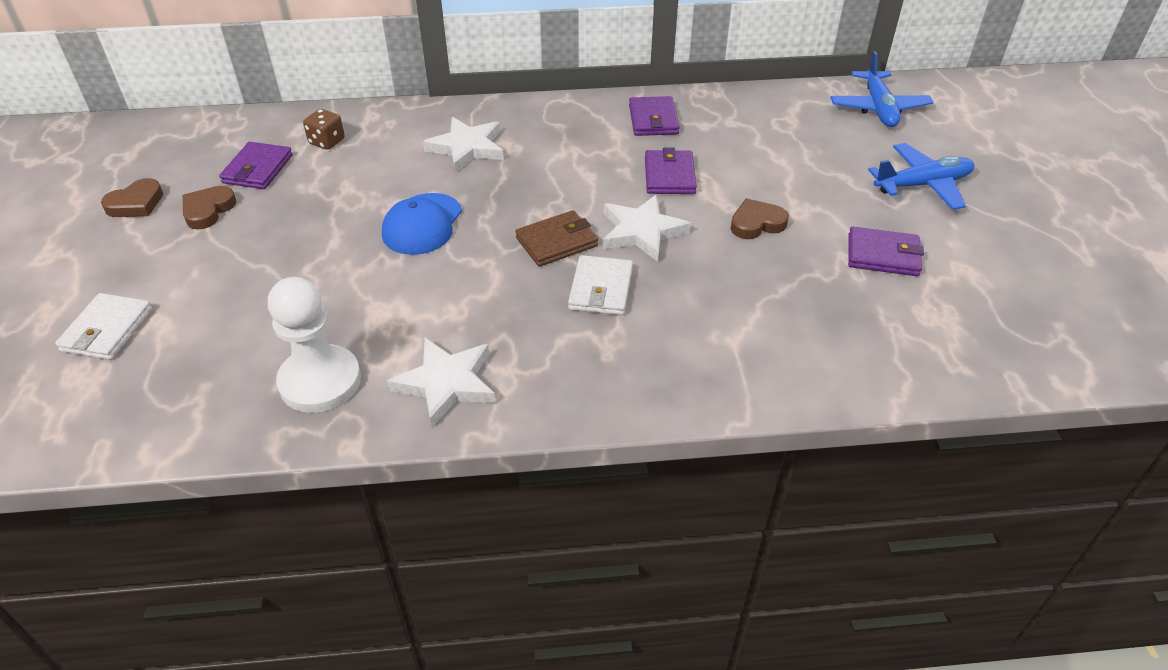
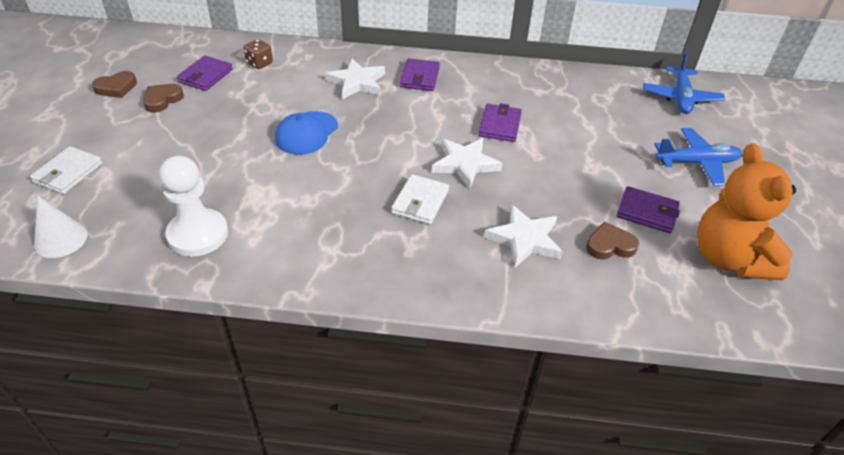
camera: 10 degrees right, 0 degrees up
white star [387,338,496,427] -> white star moved to [484,204,563,268]
brown wallet [515,210,598,267] -> none
purple wallet [629,96,680,136] -> purple wallet moved to [400,58,440,91]
brown heart [731,199,789,239] -> brown heart moved to [586,222,639,260]
none -> white cone [34,196,88,258]
none -> orange teddy bear [697,144,796,280]

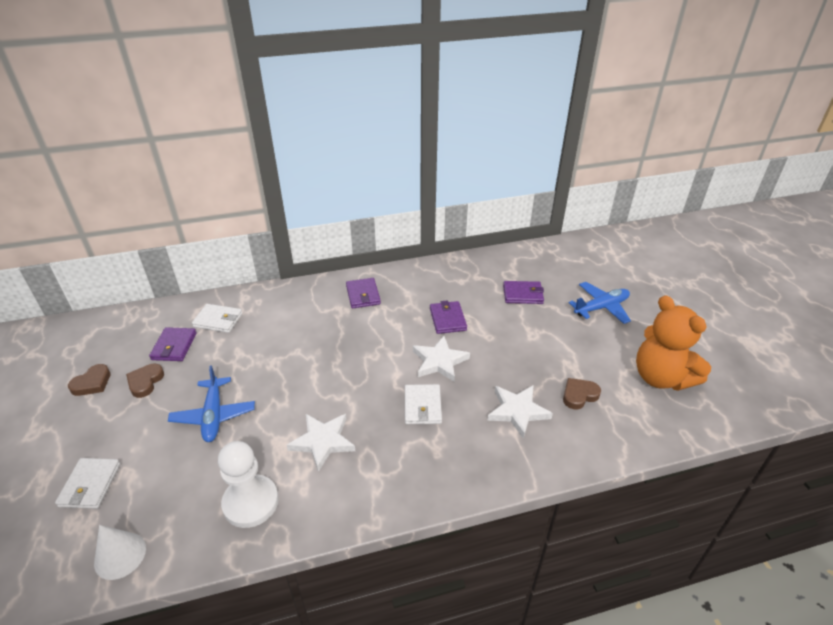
camera: 20 degrees left, 5 degrees down
brown dice [243,39,273,69] -> white wallet [192,304,243,333]
blue cap [275,111,338,155] -> none
white star [325,59,385,99] -> white star moved to [287,414,355,472]
purple wallet [617,186,680,233] -> purple wallet moved to [503,281,544,304]
blue plane [643,53,725,114] -> blue plane moved to [168,365,255,442]

